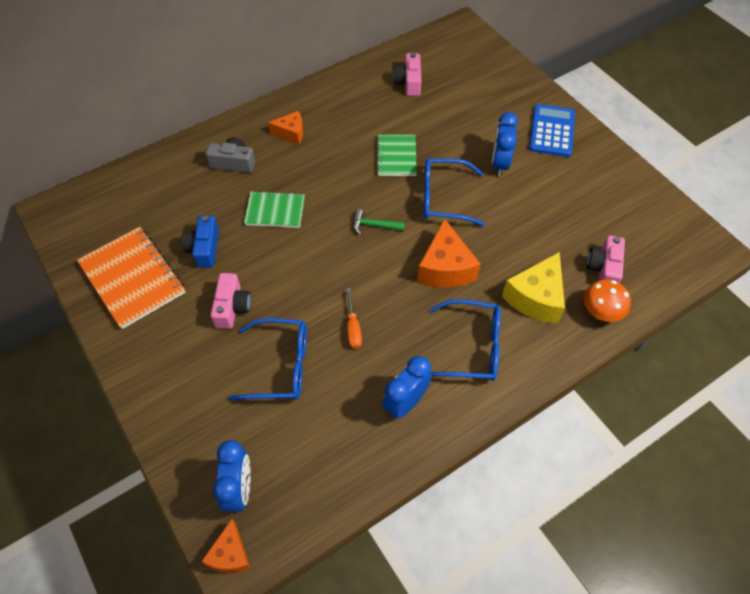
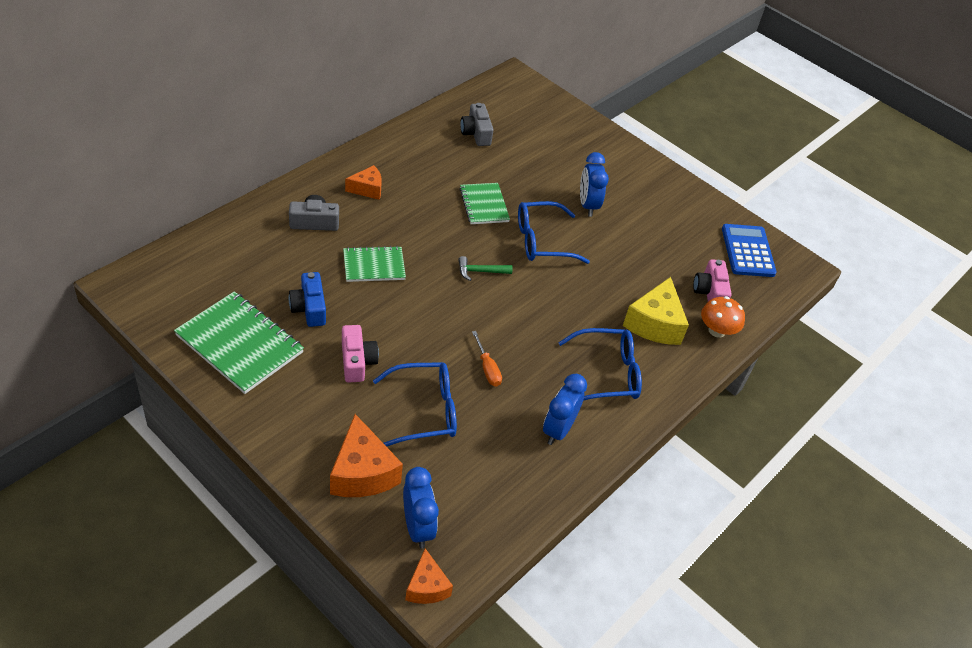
camera: 20 degrees left, 10 degrees down
orange notebook [77,227,186,329] -> green notebook [174,291,304,394]
pink camera [394,53,422,96] -> grey camera [460,103,493,146]
orange cheese [417,218,481,288] -> orange cheese moved to [330,414,403,497]
blue calculator [529,104,575,157] -> blue calculator moved to [722,224,777,277]

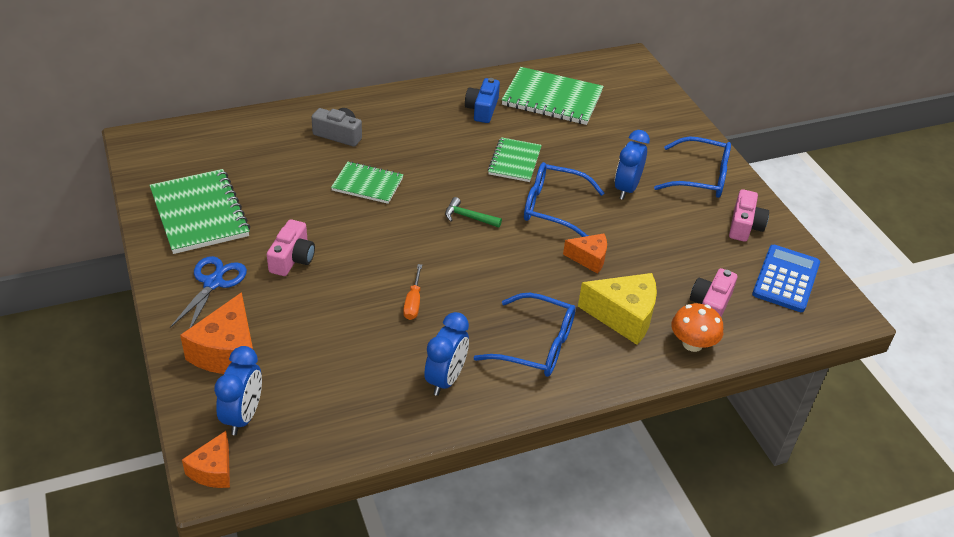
camera: 30 degrees right, 5 degrees down
blue camera [289,272,326,327] -> blue camera moved to [465,78,500,123]
orange cheese [345,165,382,200] -> orange cheese moved to [563,234,607,274]
blue glasses [373,362,457,447] -> blue glasses moved to [654,137,731,198]
grey camera [460,103,493,146] -> green notebook [502,67,604,125]
blue clock [543,374,587,445] -> blue clock turned 150 degrees clockwise [424,312,469,396]
yellow cheese [623,277,689,345] -> yellow cheese turned 120 degrees counterclockwise [578,273,657,345]
none -> blue scissors [170,256,247,328]
none -> pink camera [729,189,769,242]

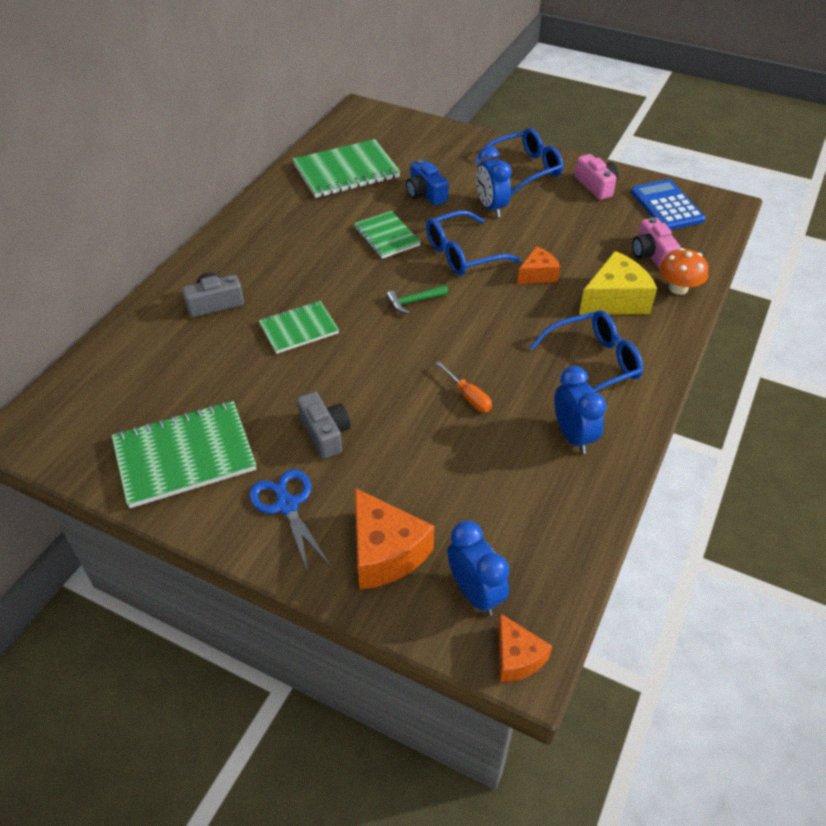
camera: 40 degrees left, 5 degrees up
green notebook [150,169,250,254] -> green notebook turned 45 degrees counterclockwise [112,401,256,508]
pink camera [267,219,315,276] -> grey camera [297,392,351,459]
blue camera [465,78,500,123] -> blue camera moved to [406,159,449,205]

